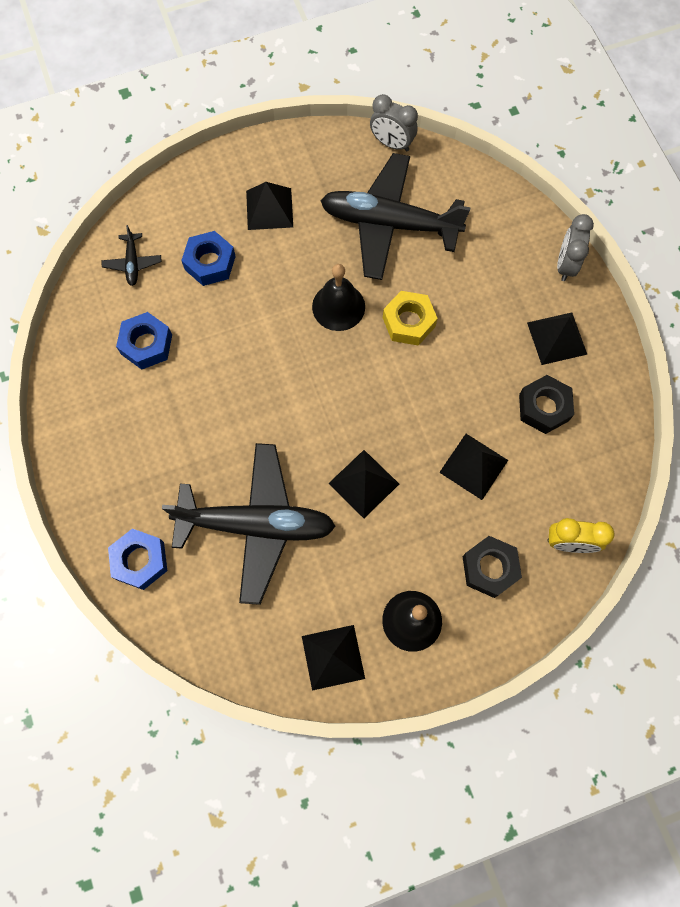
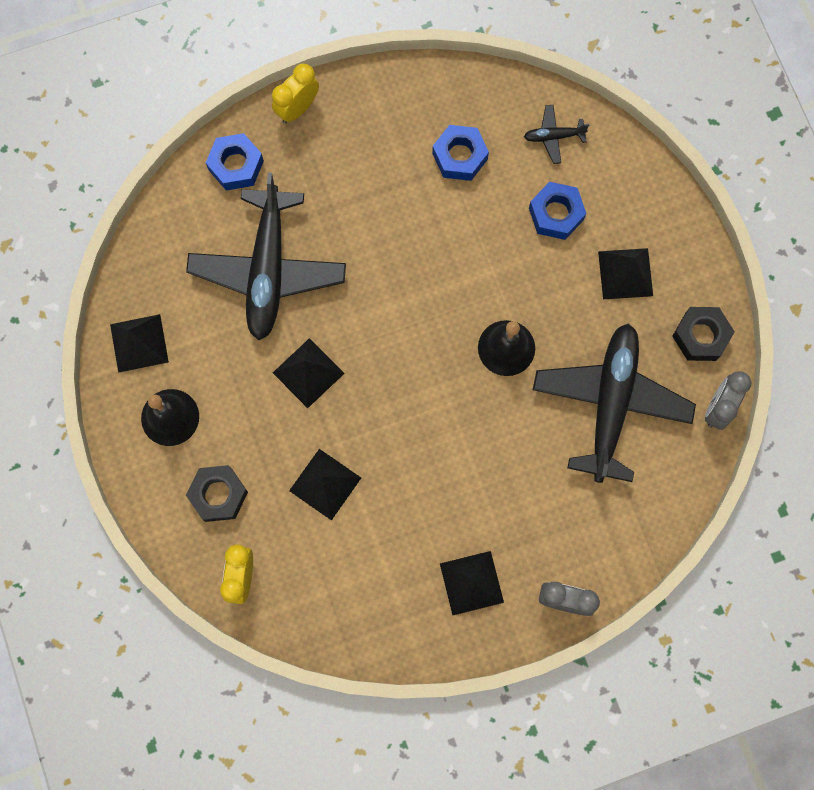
camera: 90 degrees right, 5 degrees up
yellow nut [383,291,438,346] -> none
black nut [519,375,574,434] -> black nut moved to [672,307,735,361]
none -> yellow clock [272,63,319,123]

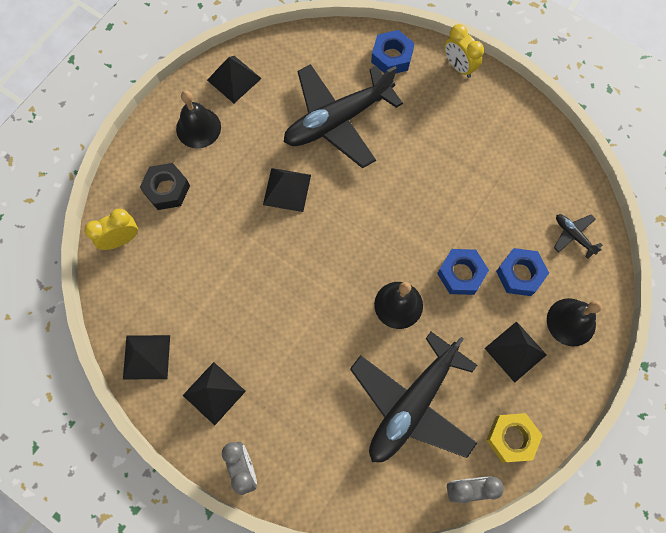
camera: 55 degrees right, 5 degrees down
yellow clock [272,63,319,123] -> yellow clock turned 135 degrees counterclockwise [444,24,484,78]
black pyramid [289,449,361,521] -> black pyramid moved to [123,335,170,379]
blue nut [432,125,489,181] -> blue nut moved to [437,249,489,295]
black plane [533,323,696,483] -> black plane turned 150 degrees clockwise [350,332,477,462]
black nut [672,307,735,361] -> yellow nut [486,413,543,463]
none -> black bell [547,298,602,346]

